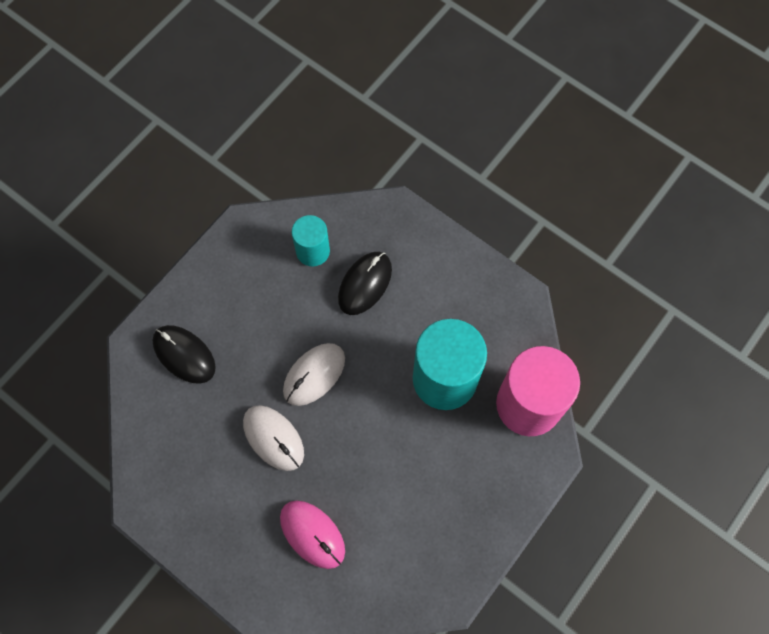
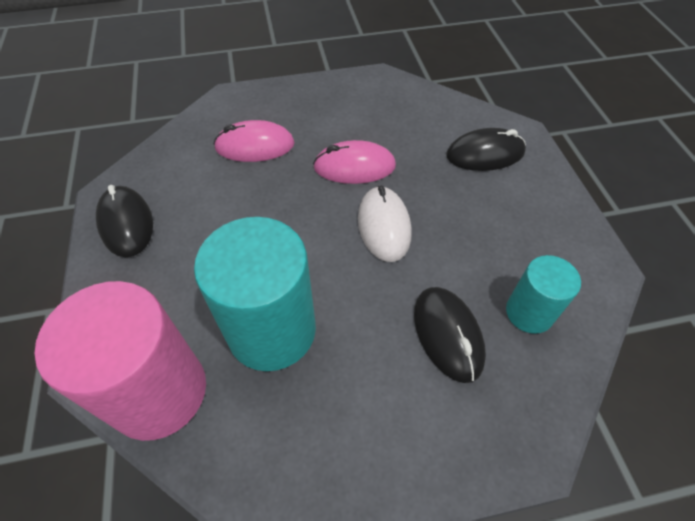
camera: 130 degrees right, 15 degrees down
white mouse [243,405,304,471] -> pink mouse [313,140,396,184]
none -> black mouse [96,185,153,257]

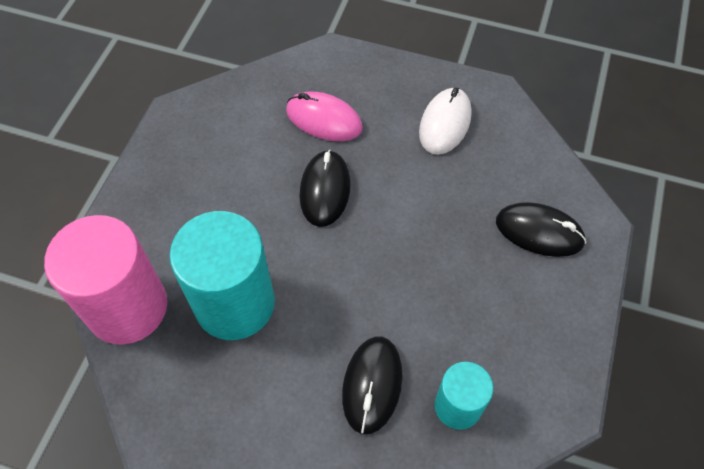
camera: 30 degrees right, 5 degrees up
black mouse [96,185,153,257] -> black mouse moved to [299,150,351,227]
pink mouse [313,140,396,184] -> none
white mouse [358,186,412,262] -> white mouse moved to [419,88,472,155]

